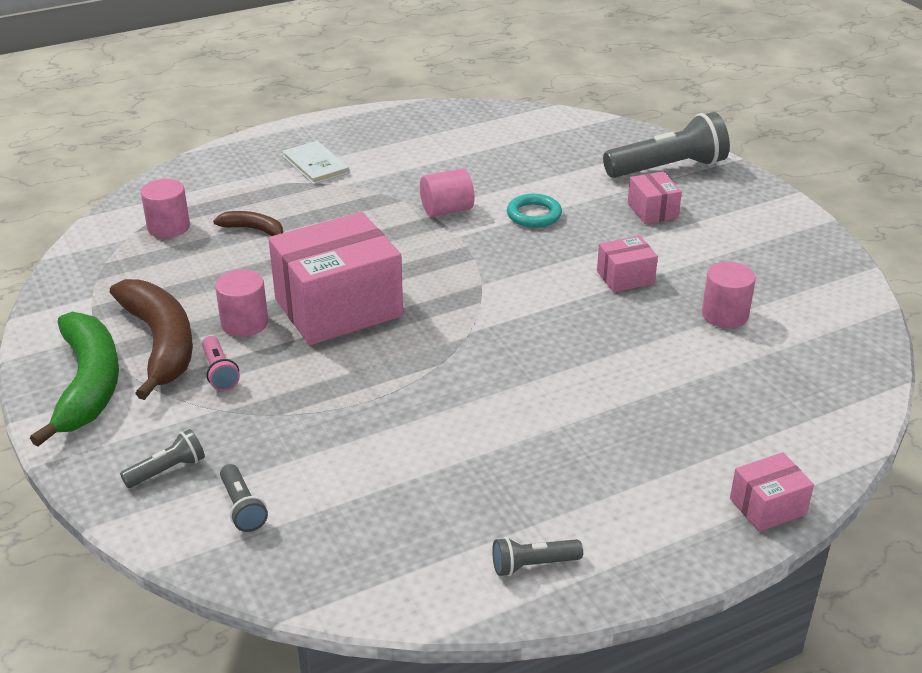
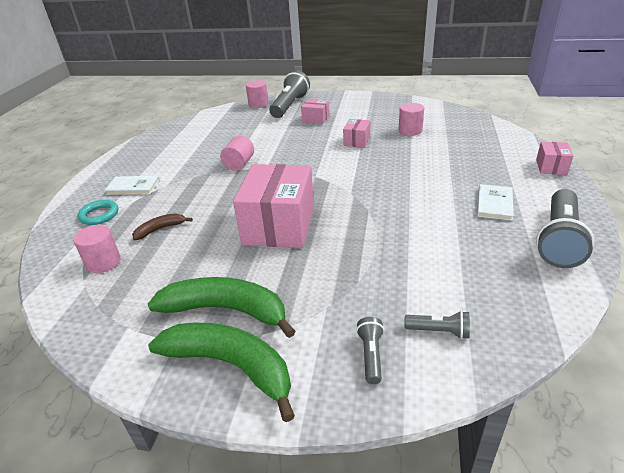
camera: 50 degrees left, 0 degrees up
brown banana [110,279,193,400] -> green banana [148,277,296,338]
pink flashlight [202,336,240,391] -> none
pink cylinder [215,270,268,337] -> pink cylinder moved to [246,80,268,108]
grey flashlight [492,537,583,576] -> grey flashlight [536,189,595,268], size x2.10
turquoise ring [507,194,562,228] -> turquoise ring moved to [77,200,118,225]
none -> white book [477,184,514,221]

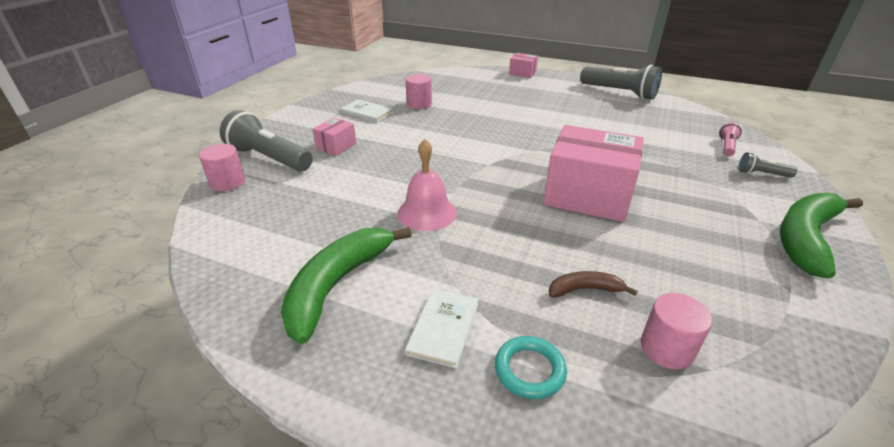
camera: 80 degrees left, 0 degrees up
brown banana [132,213,193,241] -> brown banana turned 105 degrees clockwise [549,271,638,297]
green banana [148,277,296,338] -> green banana moved to [280,227,412,344]
pink cylinder [220,136,254,171] -> pink bell [397,139,457,231]
pink box [343,119,370,148] -> none
grey flashlight [404,311,470,339] -> pink flashlight [720,122,742,156]
white book [477,184,514,221] -> white book moved to [341,99,393,122]

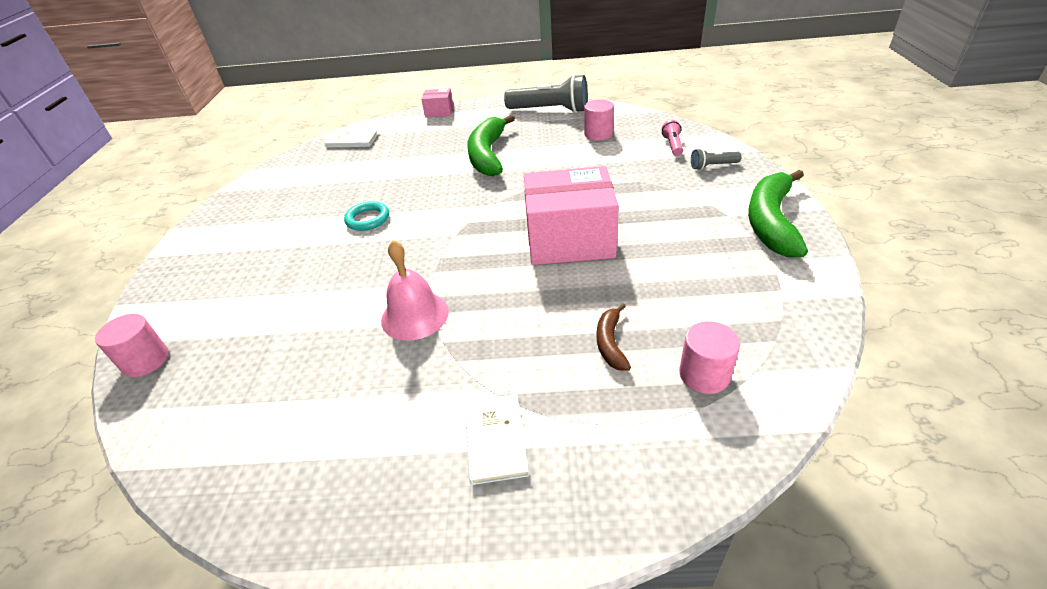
camera: 20 degrees left, 5 degrees up
grey flashlight [220,110,313,172] -> none
green banana [280,227,412,344] -> green banana moved to [467,114,515,176]
pink box [313,118,356,156] -> none
white book [341,99,393,122] -> white book moved to [324,129,378,148]
pink cylinder [405,74,432,109] -> pink cylinder moved to [584,99,614,141]
turquoise ring [495,336,567,399] -> turquoise ring moved to [344,201,389,231]
brown banana [549,271,638,297] -> brown banana turned 60 degrees counterclockwise [597,303,631,370]

